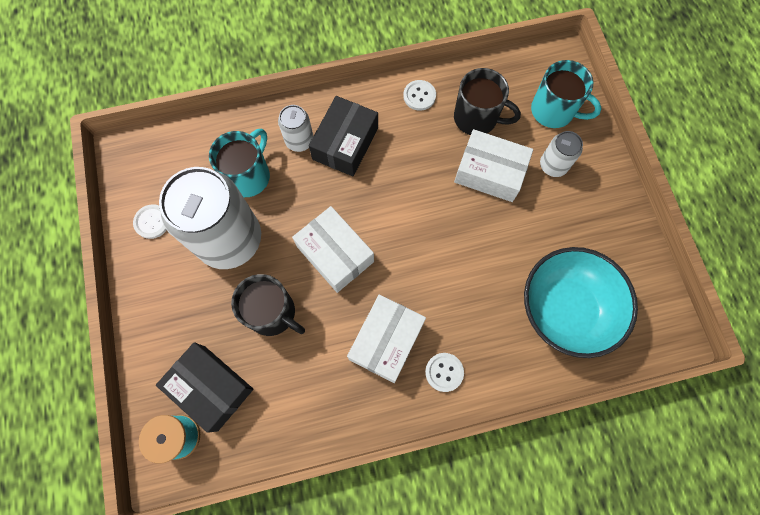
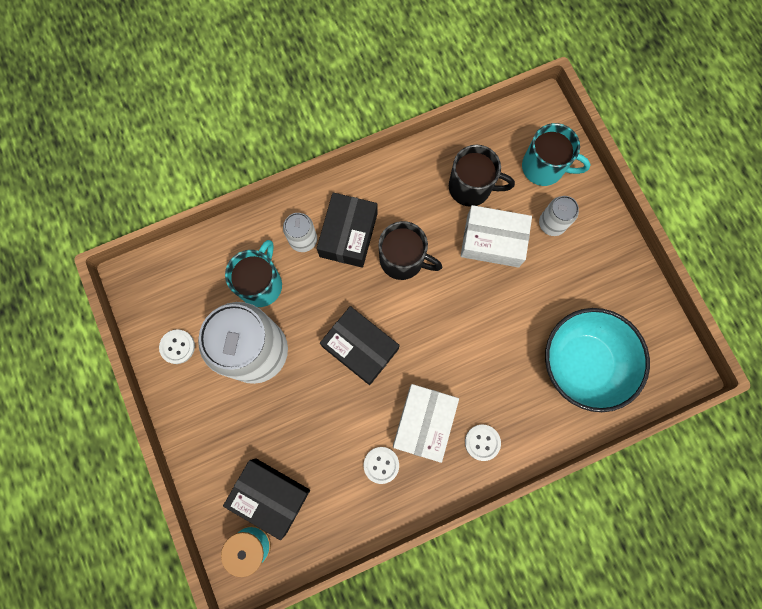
camera: 10 degrees left, 5 degrees up
black mug [231,274,305,336] -> black mug moved to [379,221,442,280]
white box [292,206,374,293] -> black box [320,306,400,385]
white button [403,80,436,111] -> white button moved to [363,447,399,484]

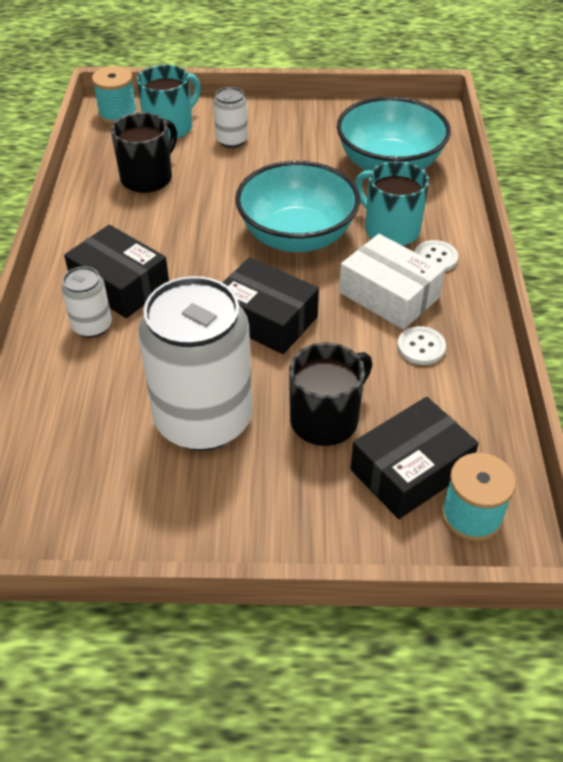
camera: 65 degrees left, 30 degrees down
white button [159,329,195,364] -> none
turquoise mug [225,240,282,307] -> turquoise mug moved to [355,161,429,246]
black box [320,306,400,385] -> black box turned 60 degrees clockwise [222,257,319,354]
black mug [379,221,442,280] -> black mug moved to [289,342,372,446]
white box [461,205,532,268] -> none
none -> turquoise spool [92,66,137,124]
none -> turquoise bowl [235,161,360,252]

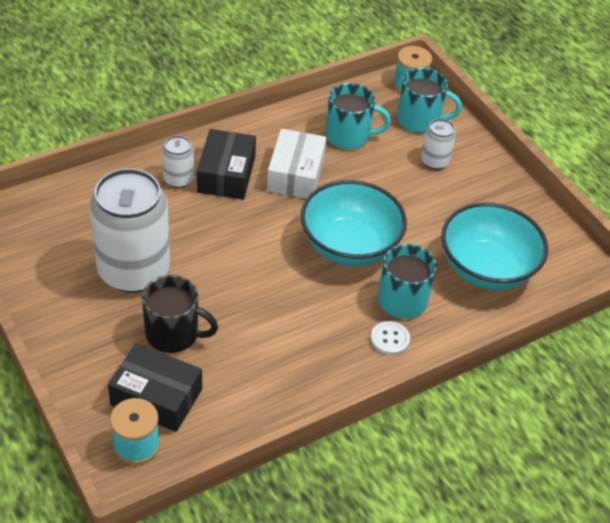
camera: 55 degrees right, 0 degrees up
black mug [111,112,177,193] -> turquoise mug [326,83,391,149]
black box [222,257,319,354] -> none
white box [339,234,445,330] -> white box moved to [267,129,327,199]
white button [397,326,446,365] -> none

